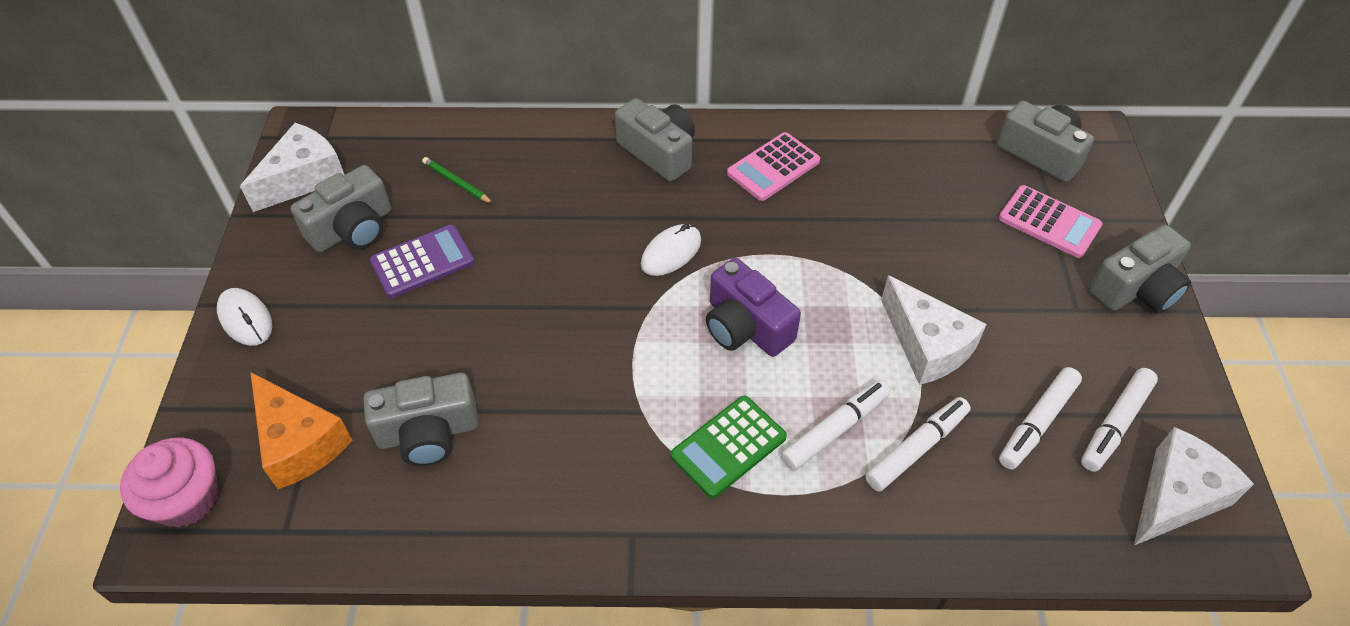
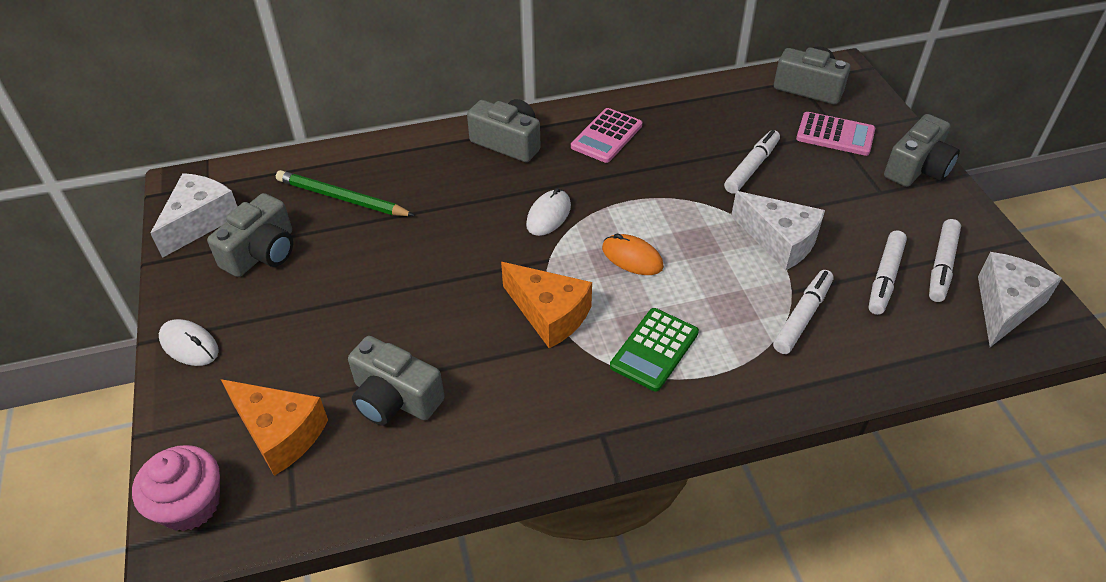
camera: 15 degrees left, 5 degrees down
grey camera [364,373,479,466] -> grey camera turned 60 degrees clockwise [348,336,445,425]
purple calculator [370,225,474,298] -> none
green pencil [422,157,493,204] -> green pencil [276,170,415,216], size x1.81
purple camera [706,258,801,357] -> orange mouse [602,234,664,275]
white marker [781,380,890,470] -> white marker moved to [724,130,780,194]
none -> orange cheese [501,262,592,348]

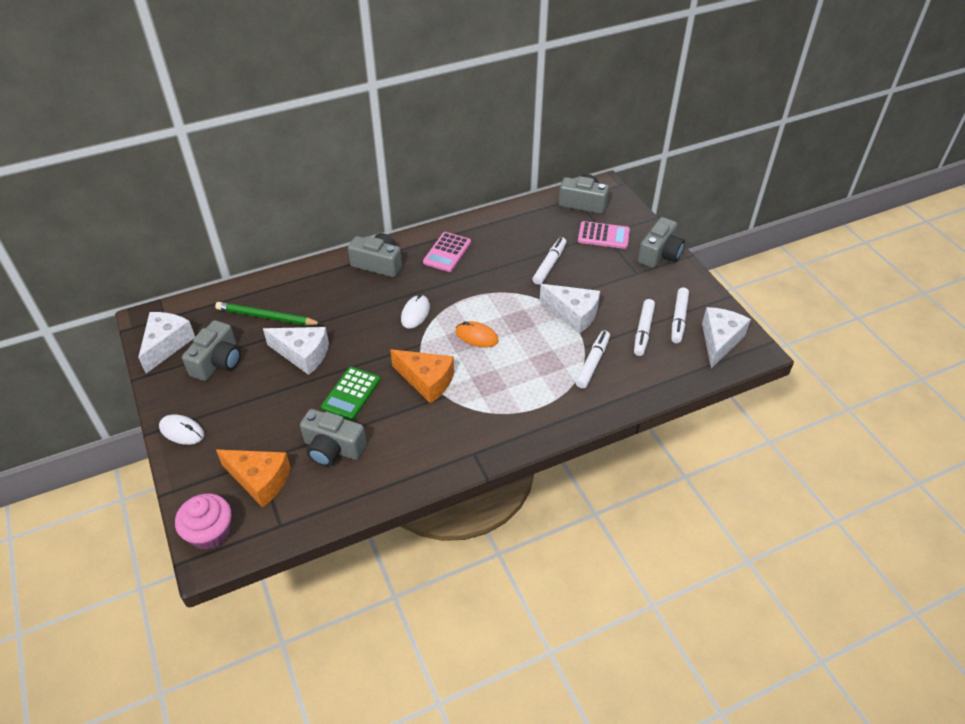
camera: 10 degrees left, 0 degrees up
green calculator [610,308,699,392] -> green calculator moved to [321,367,380,420]
none -> white cheese [263,327,329,375]

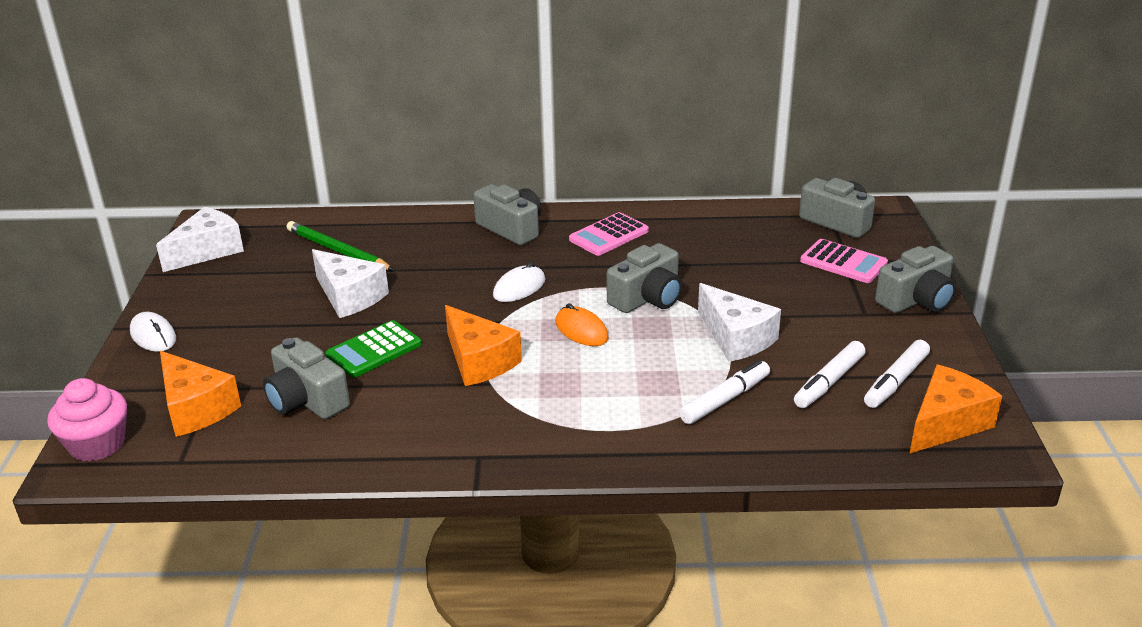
camera: 25 degrees right, 15 degrees down
grey camera [182,320,241,381] -> grey camera moved to [607,243,682,313]
white marker [532,237,567,285] -> none
white cheese [702,307,751,369] -> orange cheese [910,365,1002,453]

